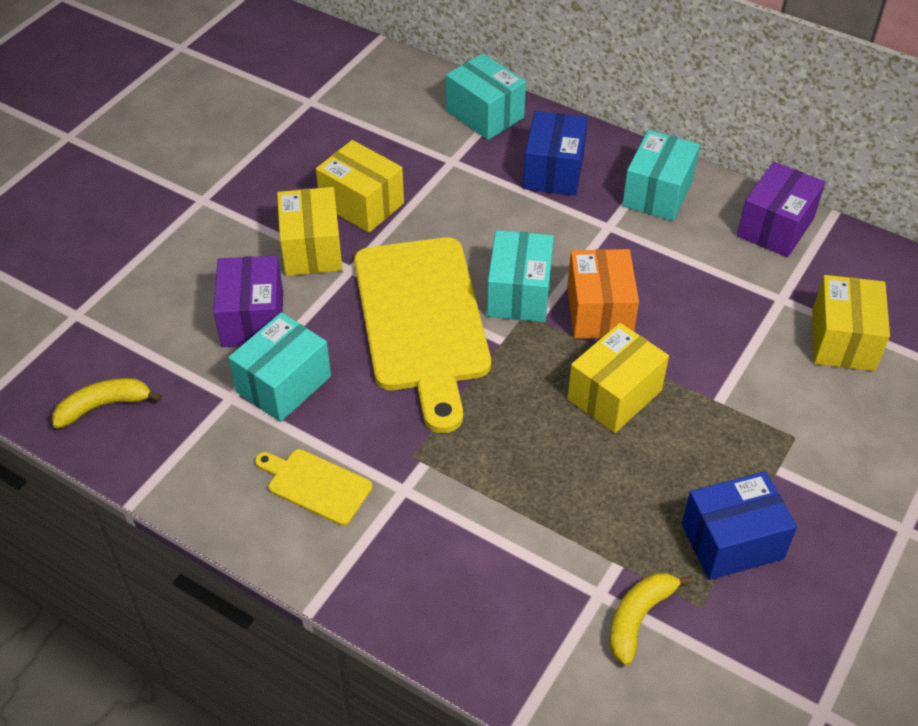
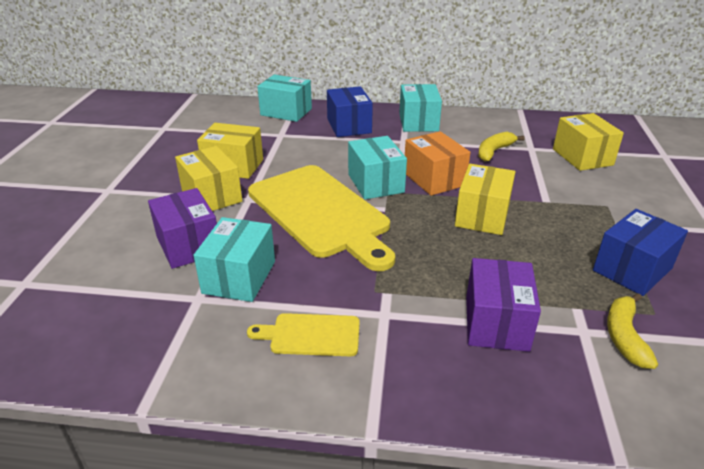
camera: 25 degrees left, 15 degrees down
yellow banana [52,378,162,429] -> yellow banana moved to [478,132,525,162]
purple box [737,162,825,257] -> purple box moved to [466,258,541,352]

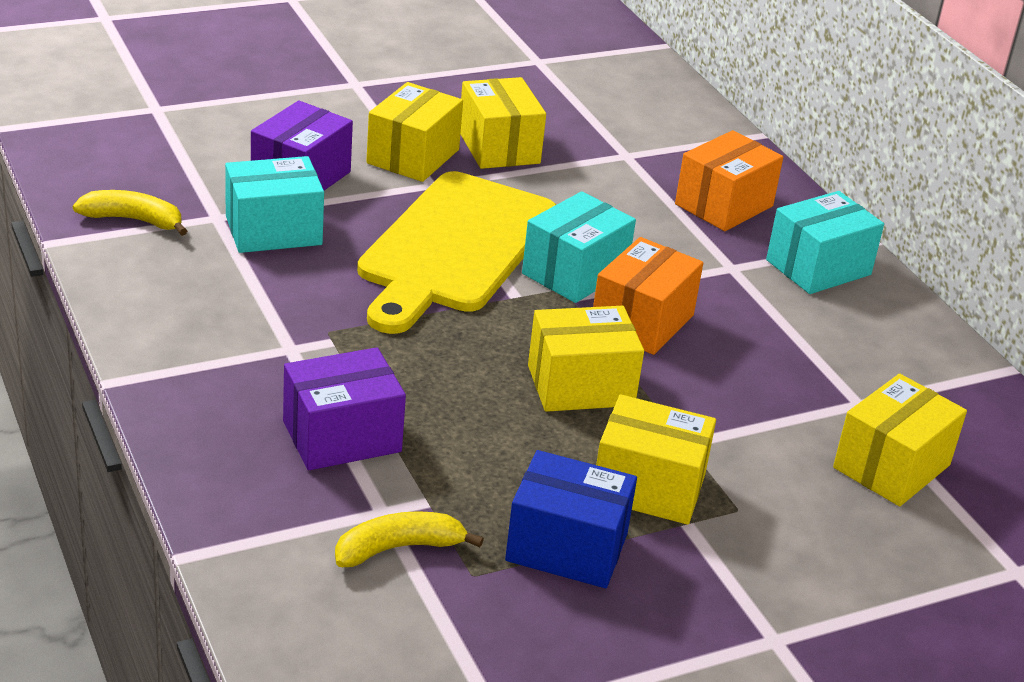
camera: 55 degrees right, 0 degrees up
yellow cutting board [247,313,360,356] -> none
turquoise box [257,75,312,122] -> none
blue box [327,86,373,137] -> orange box [675,130,783,231]
yellow banana [478,132,525,162] -> yellow banana moved to [73,190,187,236]
none -> yellow box [596,394,716,525]

